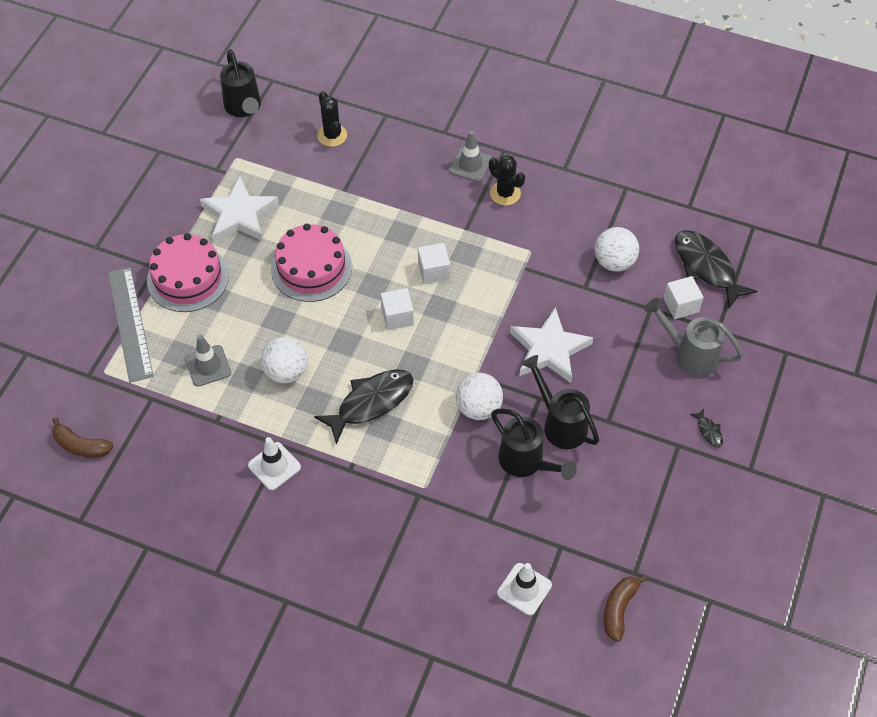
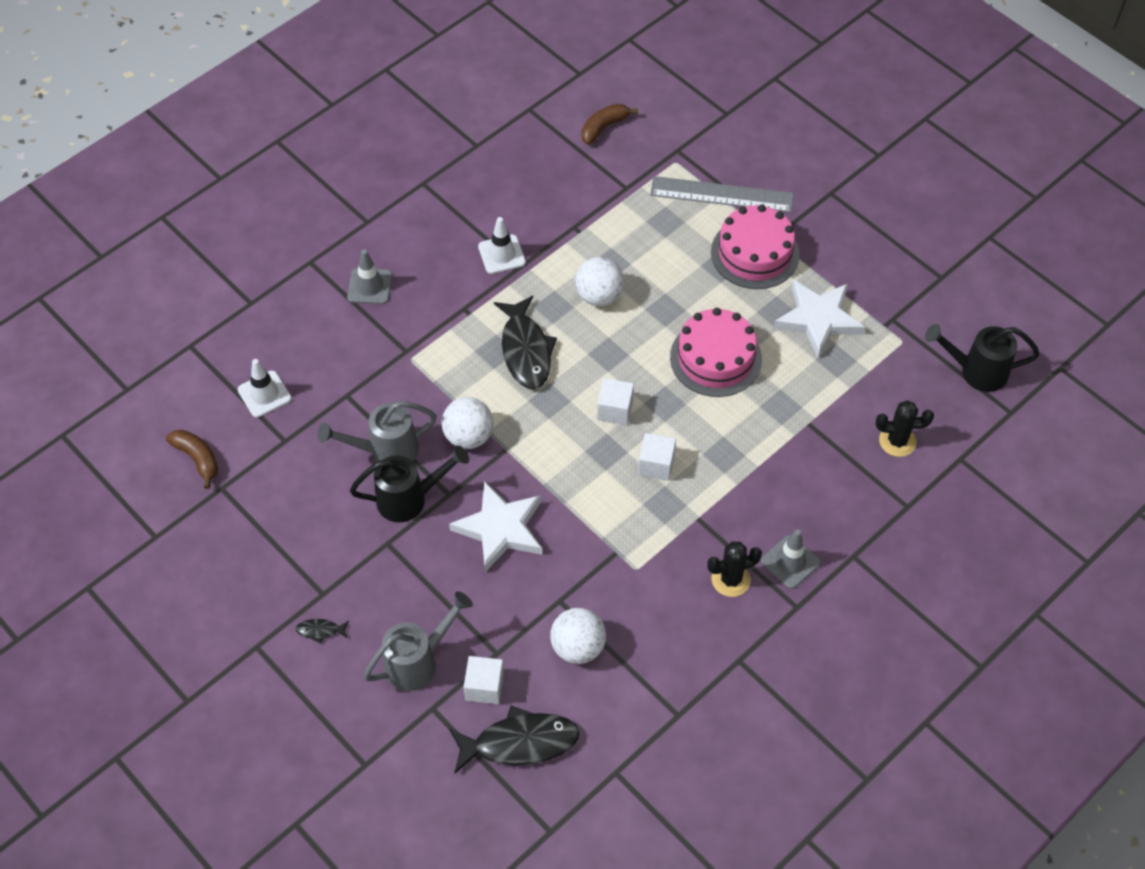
camera: 115 degrees right, 0 degrees up
grey traffic cone [185,335,231,387] -> grey traffic cone moved to [347,249,392,304]
black watering can [491,409,577,480] -> grey watering can [317,401,437,463]

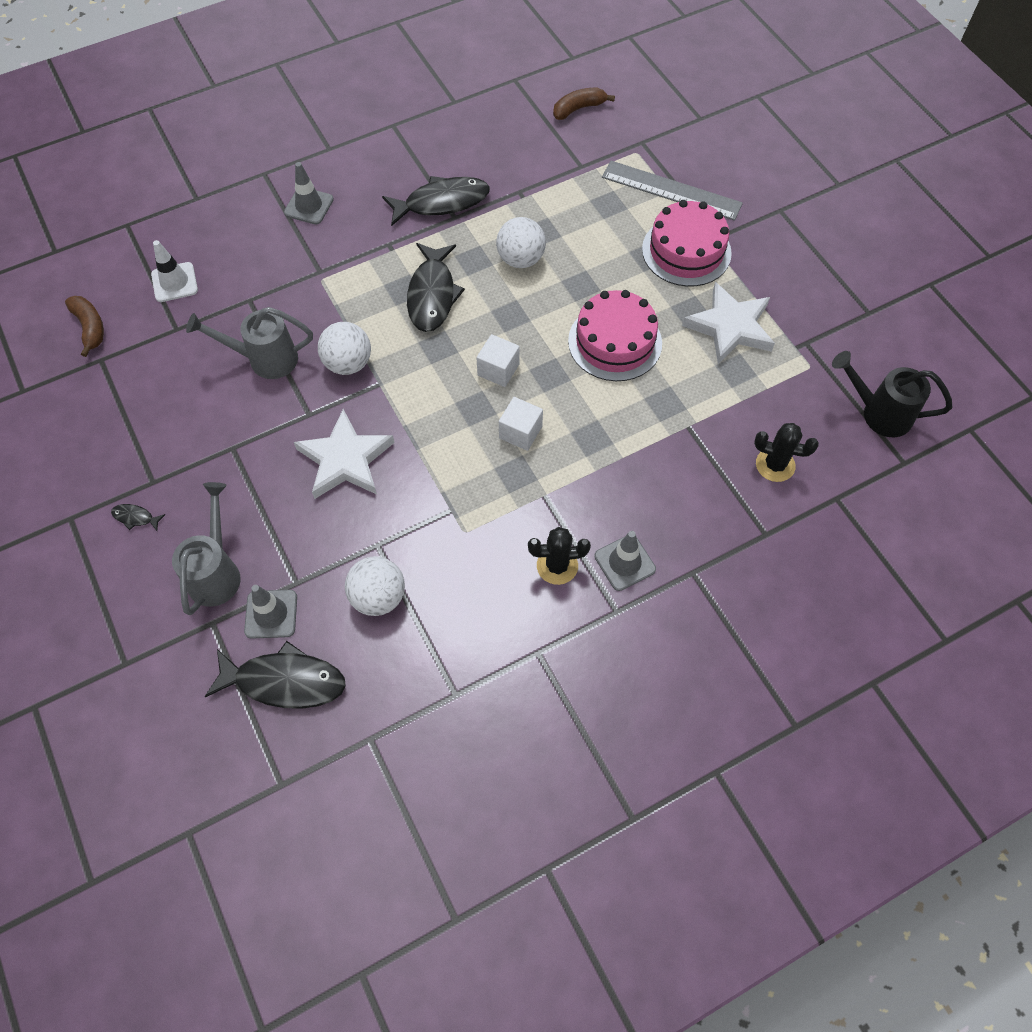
camera: 15 degrees right, 5 degrees up
black watering can [350,445,469,522] -> none
grey watering can [364,591,473,691] -> grey watering can turned 60 degrees counterclockwise [172,482,241,615]
white cube [464,656,504,704] -> grey traffic cone [244,585,297,639]
white traffic cone [478,217,526,274] -> black fish [382,176,490,226]

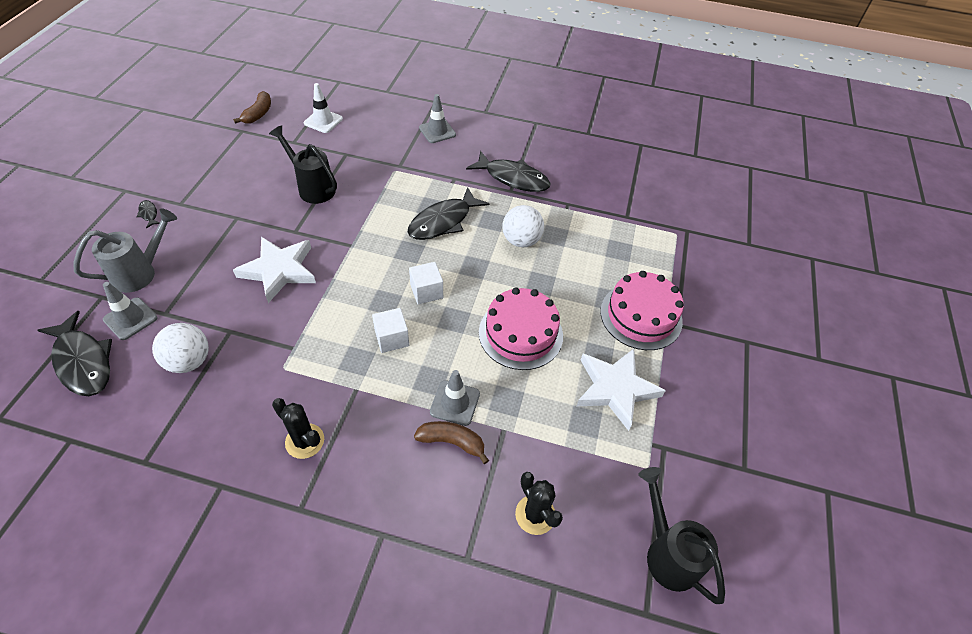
camera: 40 degrees right, 10 degrees down
grey watering can [186,307,313,379] -> black watering can [269,125,337,204]
white ball [318,322,371,375] -> none
brown banana [553,88,615,120] -> brown banana moved to [414,421,489,464]
grey traffic cone [594,531,656,591] -> grey traffic cone moved to [430,370,480,426]
grey ruler [602,161,743,221] -> none

